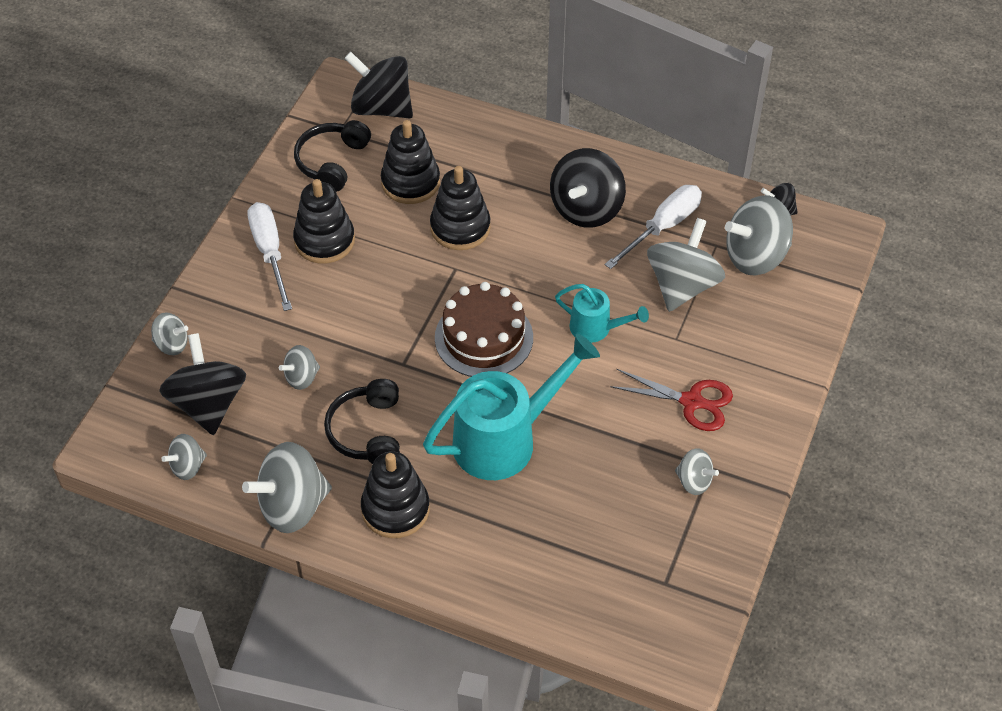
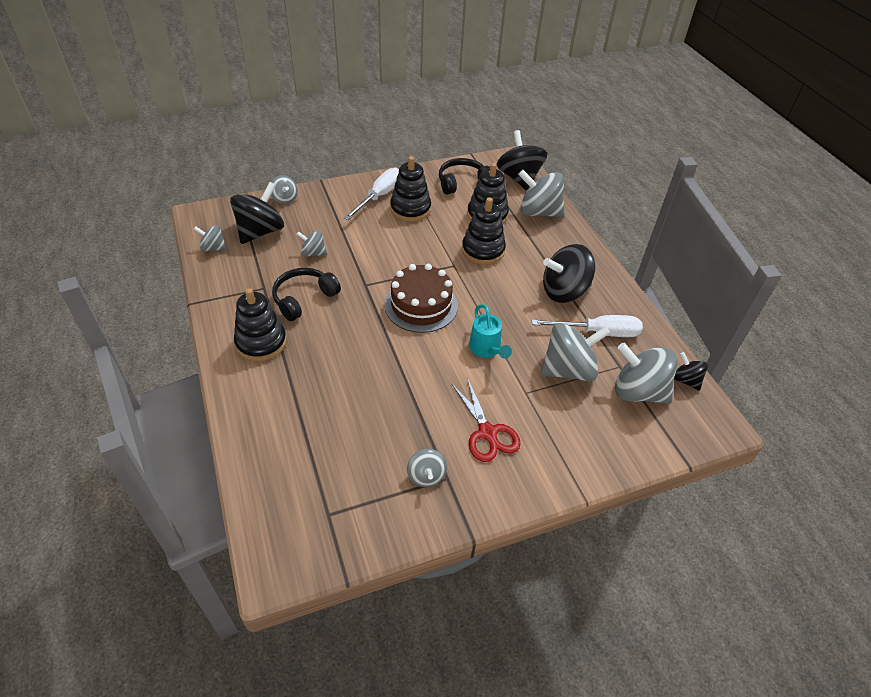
camera: 45 degrees right, 5 degrees down
grey spinning top [242,442,332,533] -> grey spinning top moved to [518,170,565,217]
turquoise watering can [423,334,600,480] -> none

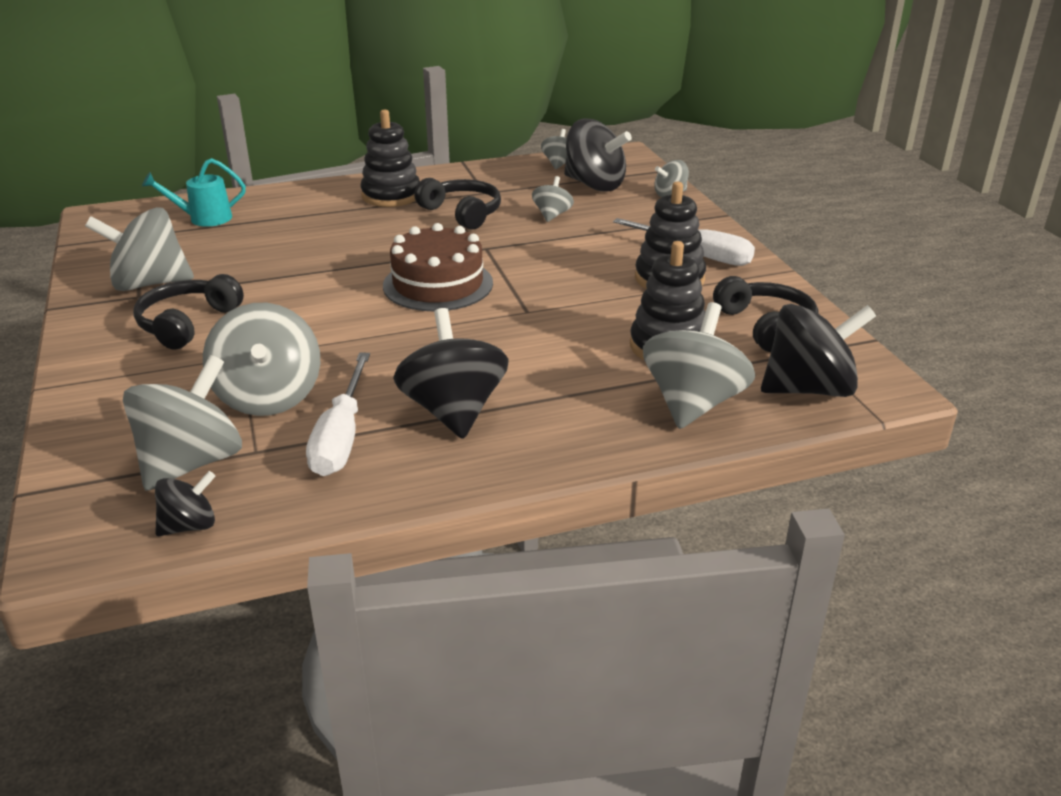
camera: 95 degrees right, 15 degrees down
grey spinning top [407,449,447,487] -> grey spinning top [85,207,194,291], size x1.91
red scissors [451,377,521,462] -> black headphones [133,274,244,350]
black stacking toy [462,197,506,265] -> none
turquoise watering can [469,304,512,359] -> turquoise watering can moved to [142,158,246,227]

